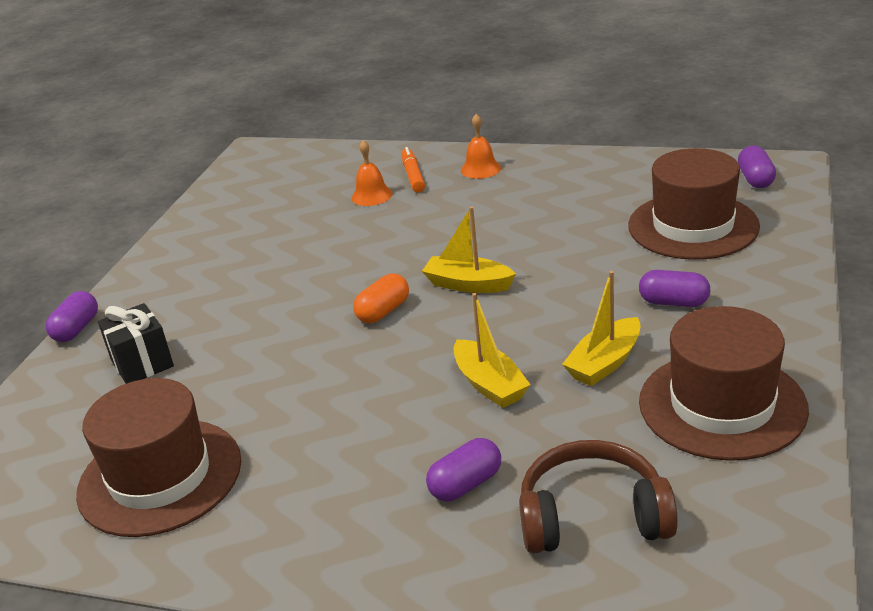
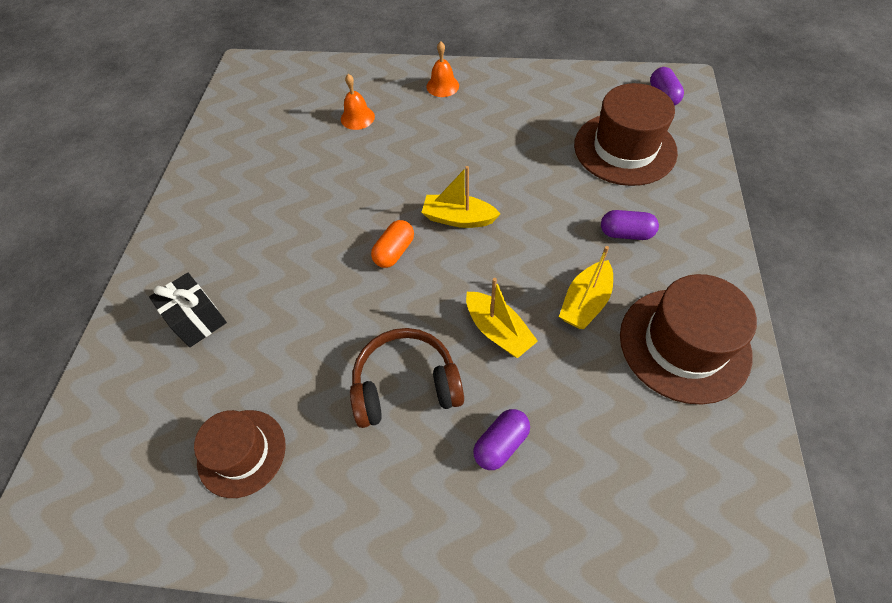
camera: 10 degrees left, 25 degrees up
purple capsule [46,291,98,342] -> none
brown hat [76,378,241,537] -> brown hat [194,410,286,498], size x0.64
orange marker [401,147,425,193] -> none
brown headphones [519,440,678,554] -> brown headphones moved to [350,328,464,428]

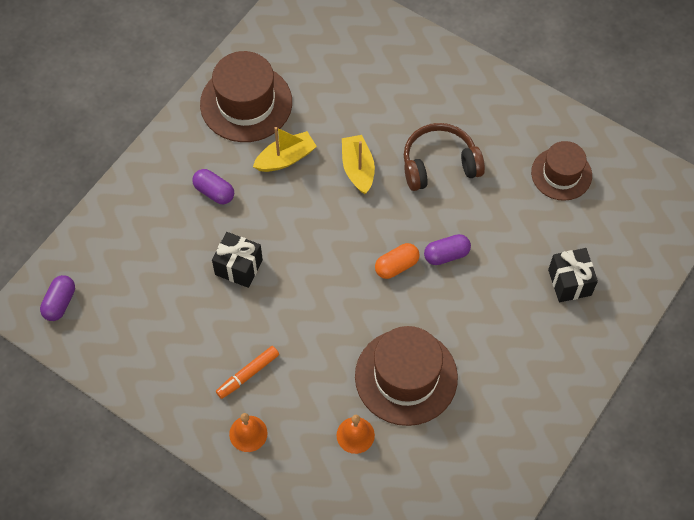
camera: 155 degrees left, 5 degrees up
brown headphones [350,328,464,428] -> brown headphones turned 150 degrees clockwise [404,123,485,191]
yellow boat [421,166,500,228] -> none
purple capsule [473,409,530,470] -> purple capsule moved to [424,234,471,265]
brown hat [574,83,678,186] -> brown hat moved to [355,326,458,426]
none -> black gift [212,232,263,288]
none -> orange marker [216,346,279,399]

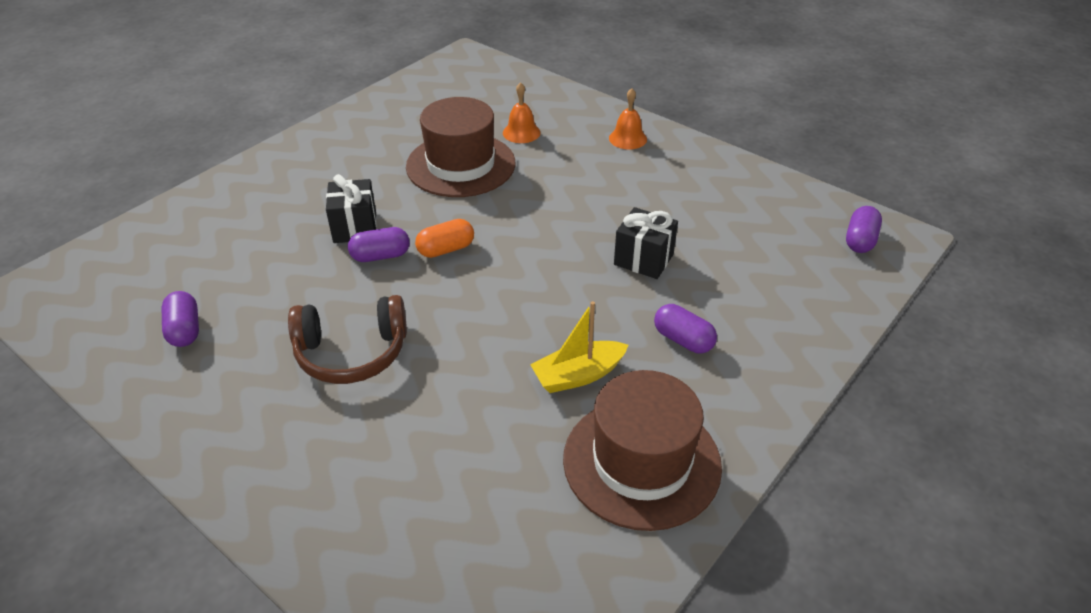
camera: 175 degrees left, 20 degrees down
orange marker [216,346,279,399] -> none
yellow boat [342,135,375,195] -> none
brown hat [531,141,592,201] -> purple capsule [161,291,199,347]
black gift [548,248,598,302] -> black gift moved to [326,174,377,243]

